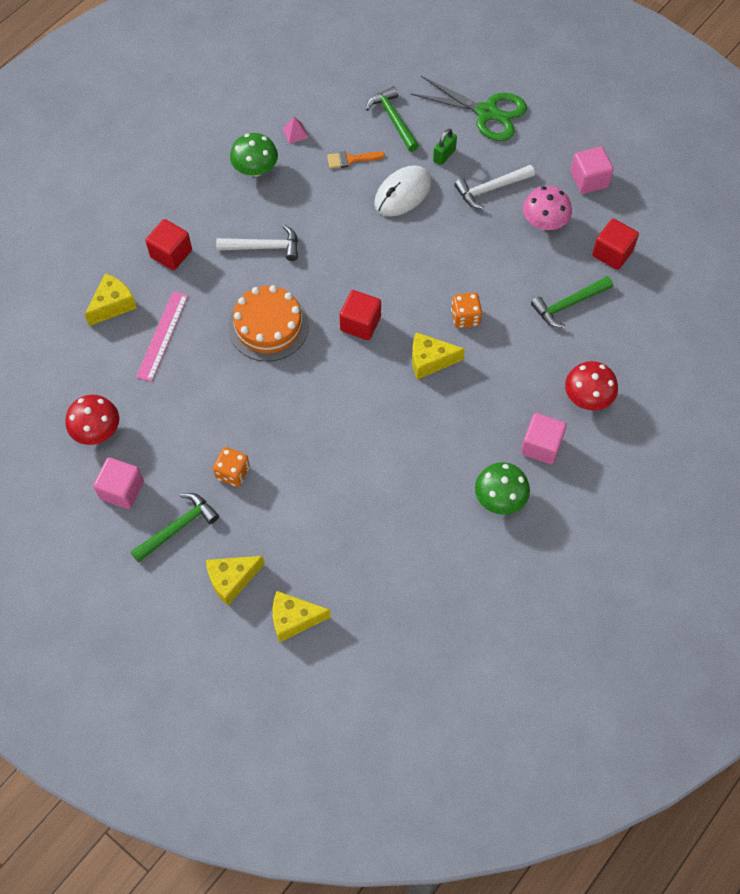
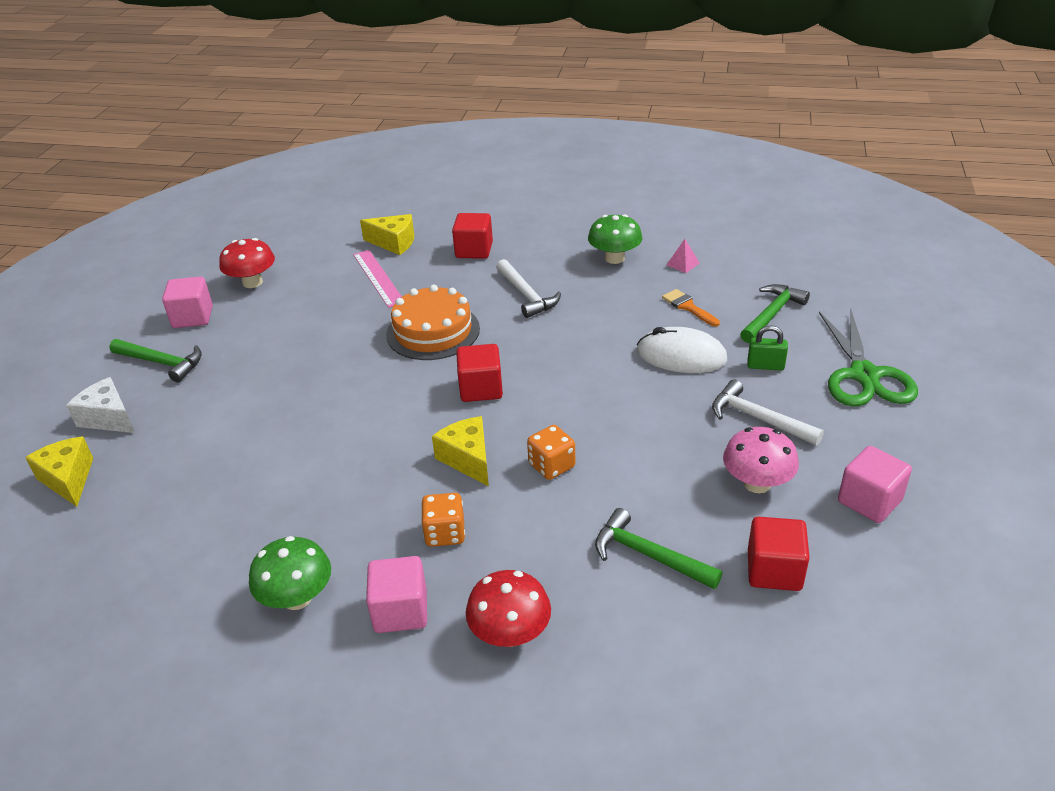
camera: 65 degrees right, 25 degrees down
pink ruler [136,291,188,382] -> pink ruler turned 75 degrees clockwise [353,250,402,308]
yellow cheese [206,556,264,606] -> white cheese [66,377,135,433]
orange dice [213,447,250,487] -> orange dice moved to [421,493,465,547]

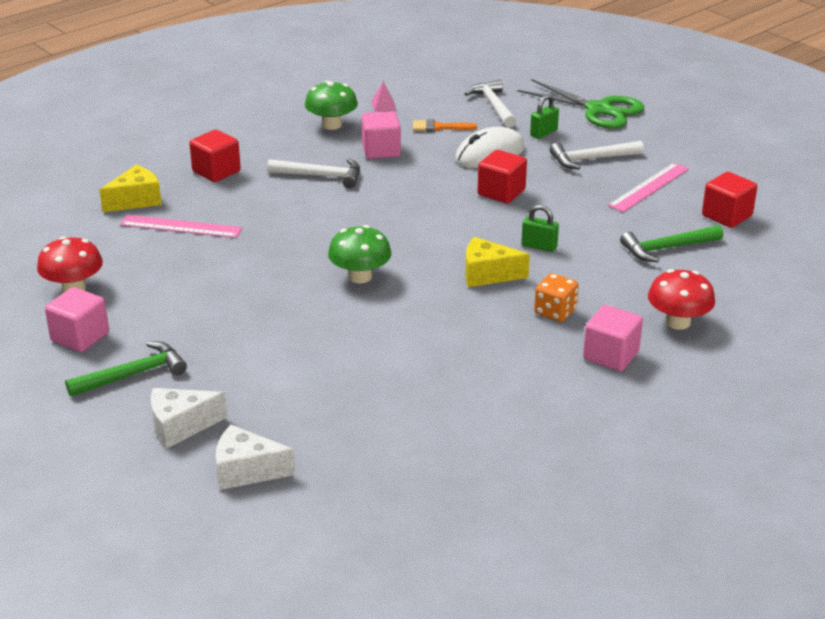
camera: 55 degrees left, 5 degrees down
yellow cheese [25,436,93,507] -> white cheese [216,425,295,490]
green mushroom [249,536,331,610] -> green mushroom moved to [328,225,392,283]
orange cake [386,285,480,360] -> none
red cube [456,344,503,402] -> red cube moved to [478,150,527,203]
orange dice [527,425,575,480] -> green padlock [521,205,559,252]
pink mushroom [723,427,799,493] -> pink ruler [608,163,689,212]
green hammer [740,284,810,343] -> white hammer [465,79,516,128]
pink cube [838,446,912,523] -> pink cube moved to [361,111,401,159]

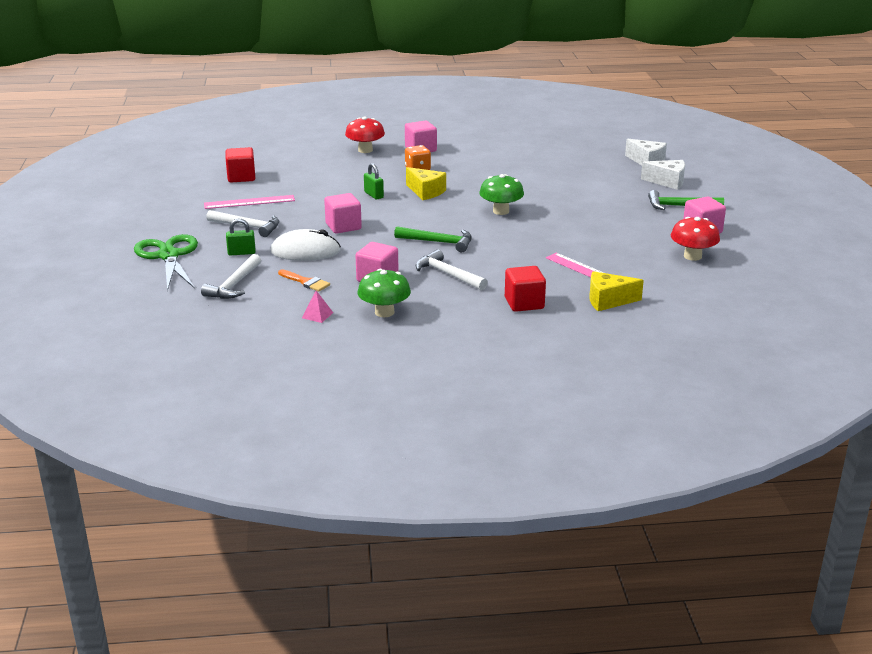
camera: 145 degrees left, 5 degrees down
red cube [478,150,527,203] -> pink cube [324,193,362,234]
green hammer [620,225,723,262] -> green hammer moved to [394,226,472,252]

